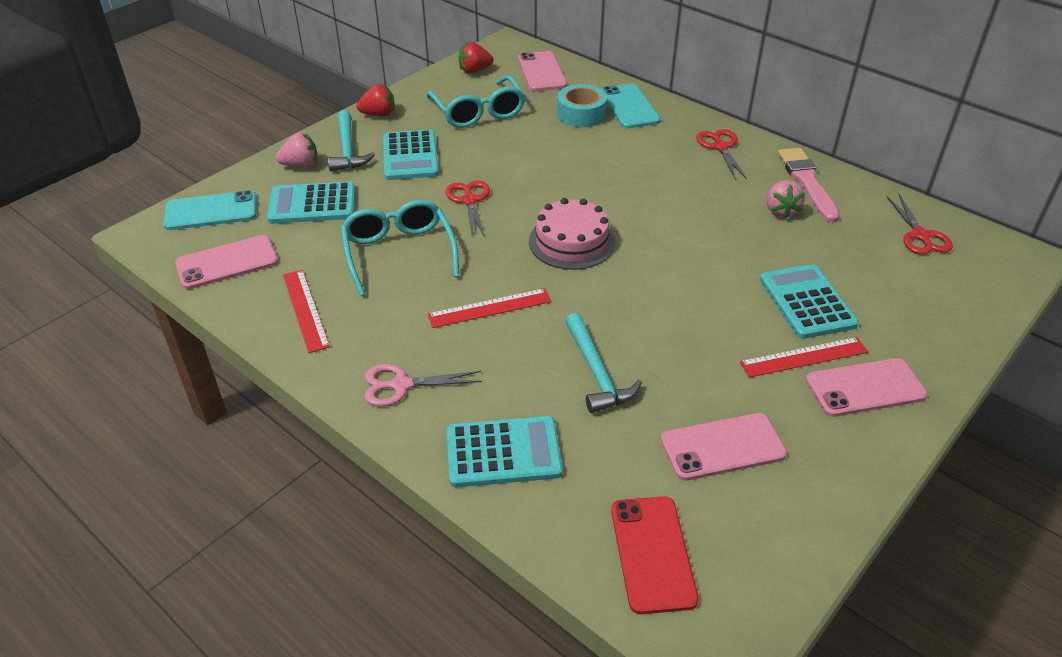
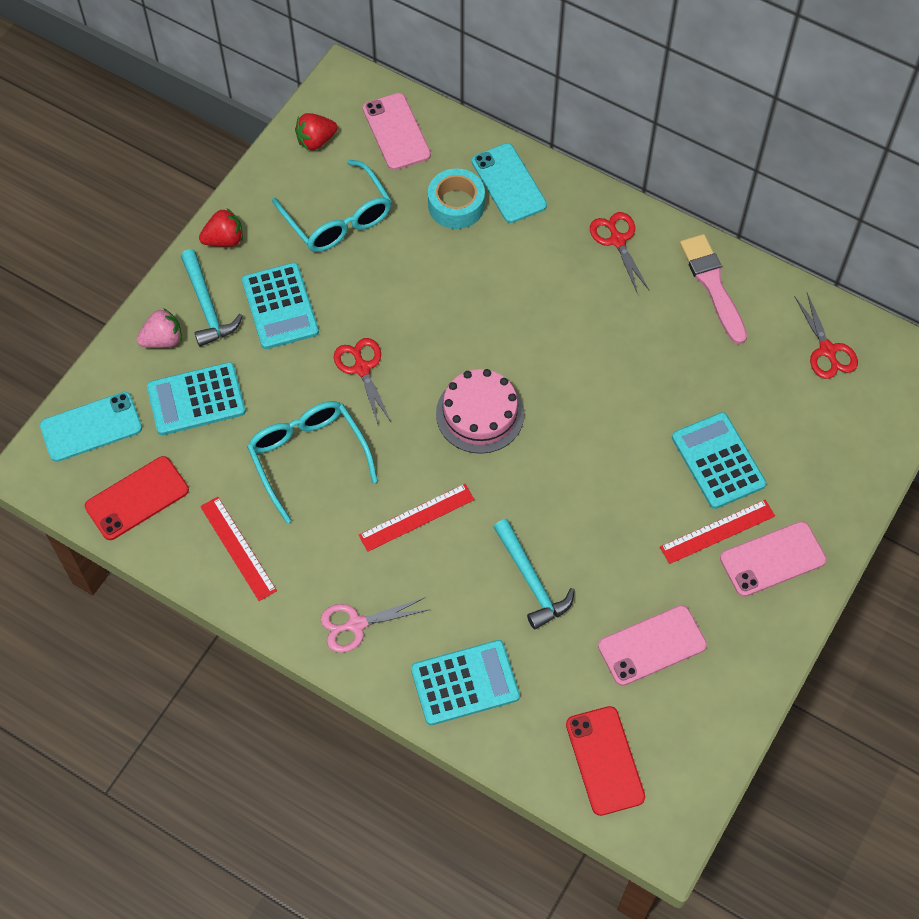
camera: 10 degrees left, 20 degrees up
pink phone [175,235,278,289] -> red phone [85,456,189,540]
pink strawberry [767,180,805,219] -> none

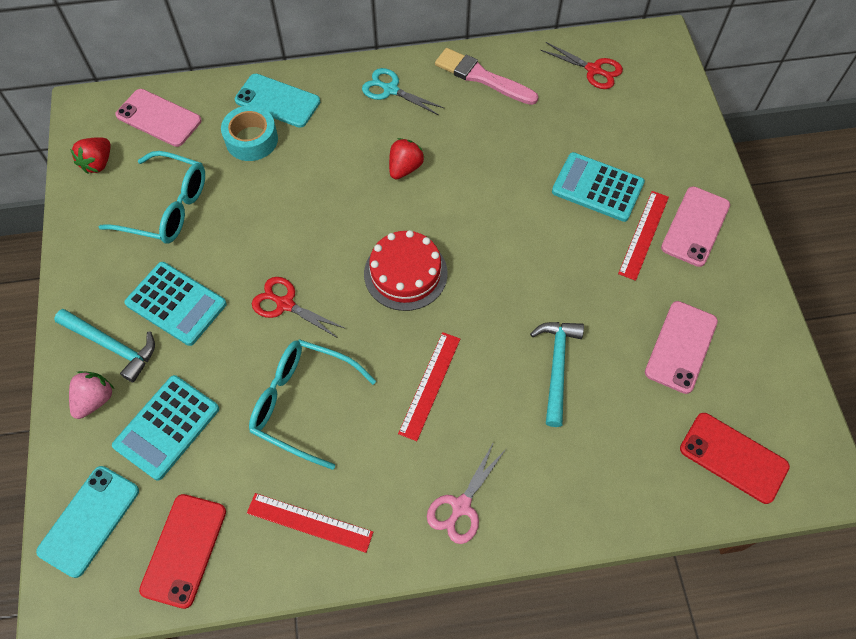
camera: 40 degrees left, 0 degrees up
red strawberry [199,208,243,247] -> red strawberry moved to [389,138,425,179]
turquoise calculator [411,640,520,725] -> none
pink cake [436,369,525,454] -> red cake [364,230,448,311]
turquoise hammer [493,519,575,630] -> turquoise hammer turned 105 degrees counterclockwise [530,322,584,427]
red scissors [590,212,650,294] -> turquoise scissors [362,68,444,115]

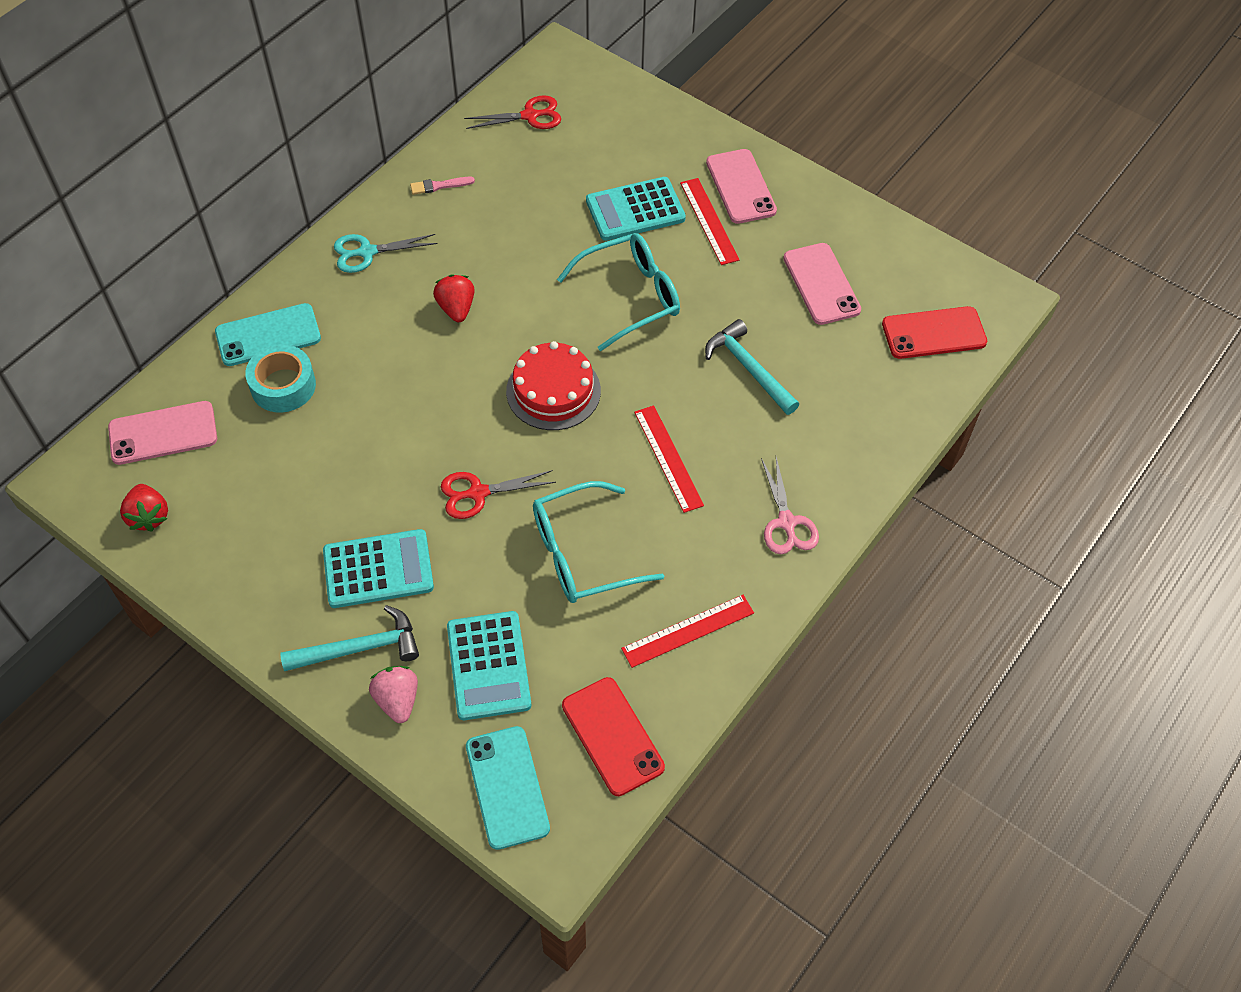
camera: 45 degrees left, 5 degrees down
turquoise glasses [99,151,205,244] -> turquoise glasses moved to [557,233,680,351]
pink brush [435,48,538,105] -> pink brush [410,177,475,195], size x0.49

